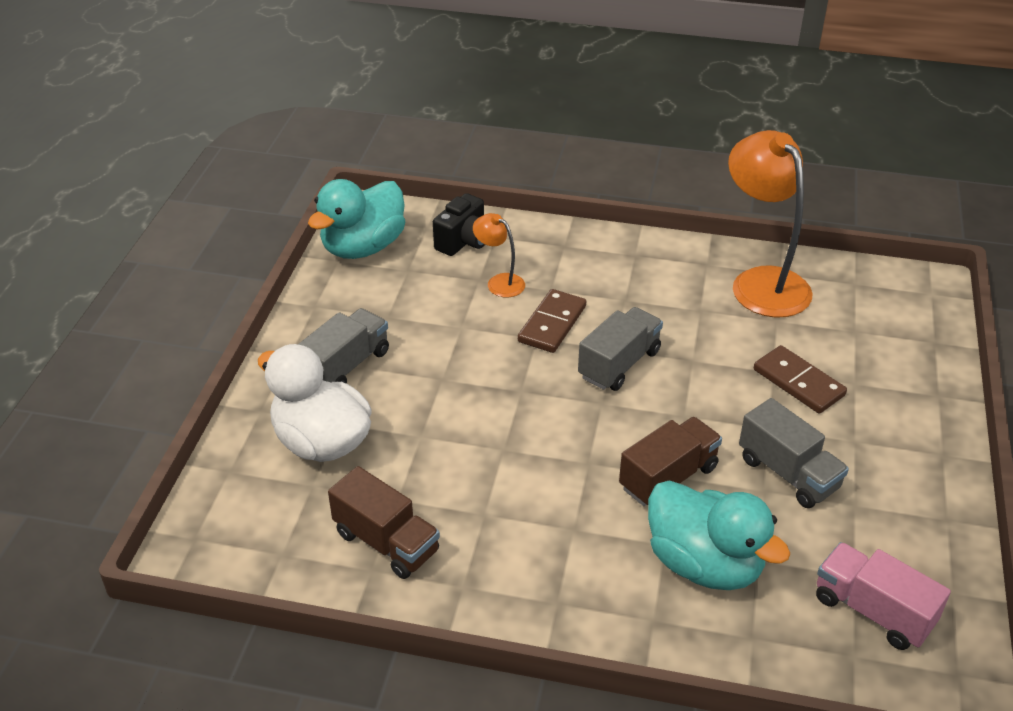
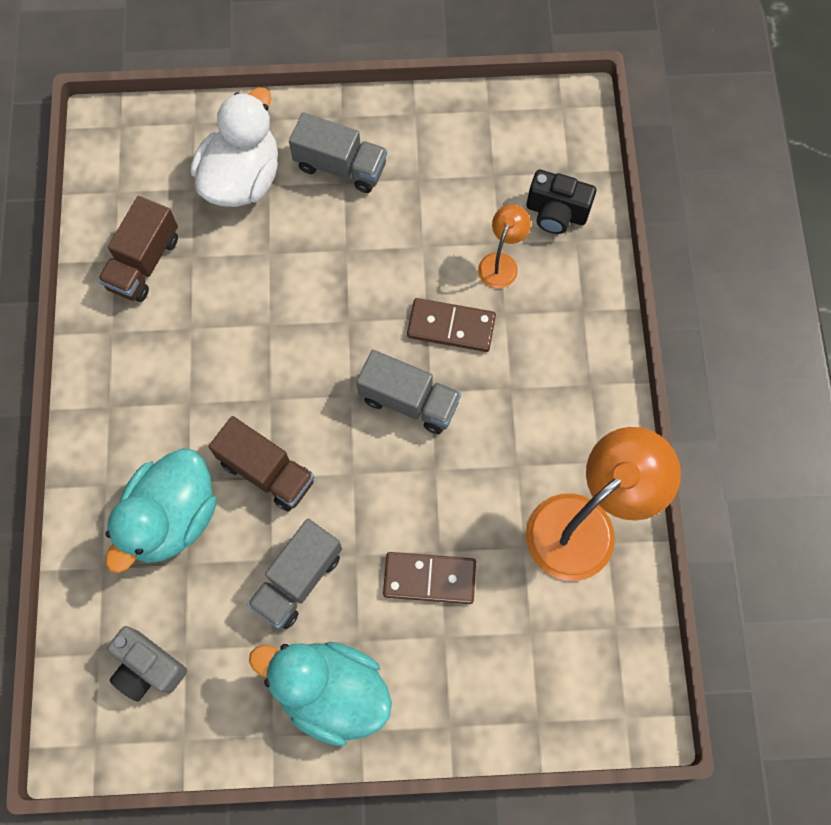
camera: 75 degrees right, 30 degrees up
turquoise duck [308,179,405,259] -> turquoise duck moved to [249,642,392,746]
brown domino [754,345,847,414] -> brown domino turned 60 degrees clockwise [383,552,476,604]
pink truck [816,542,951,650] -> grey camera [107,626,187,702]

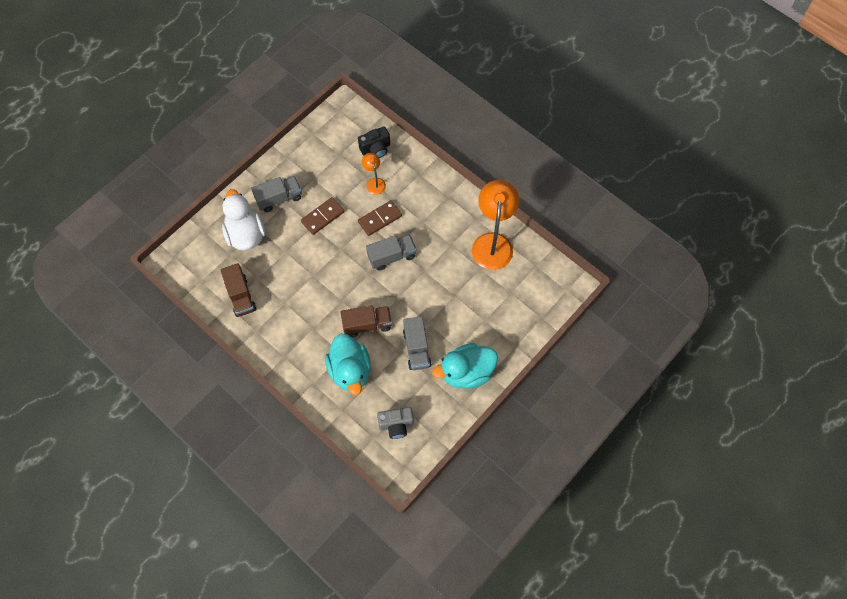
camera: 45 degrees left, 5 degrees down
brown domino [383,552,476,604] -> brown domino moved to [301,197,344,235]

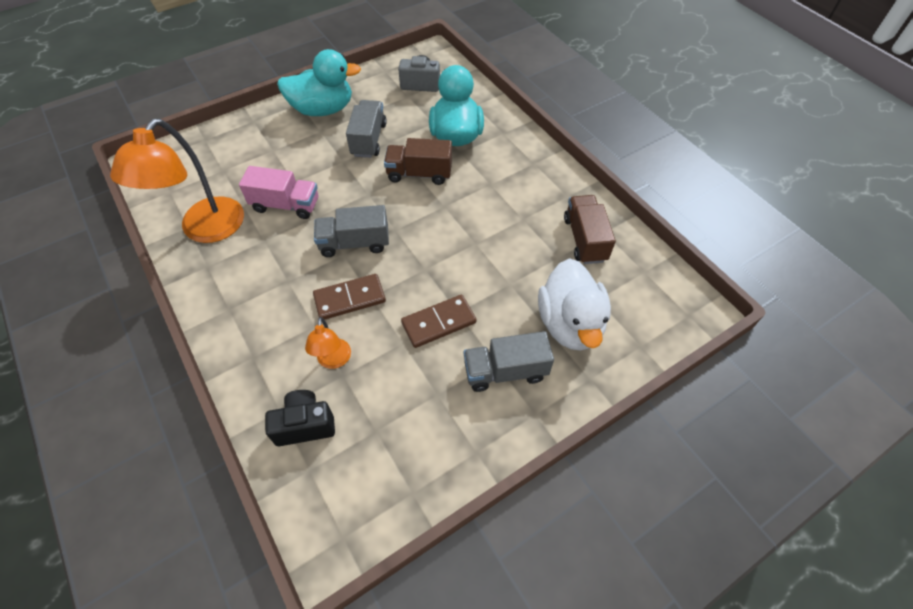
camera: 165 degrees left, 10 degrees down
none -> pink truck [239,166,318,219]

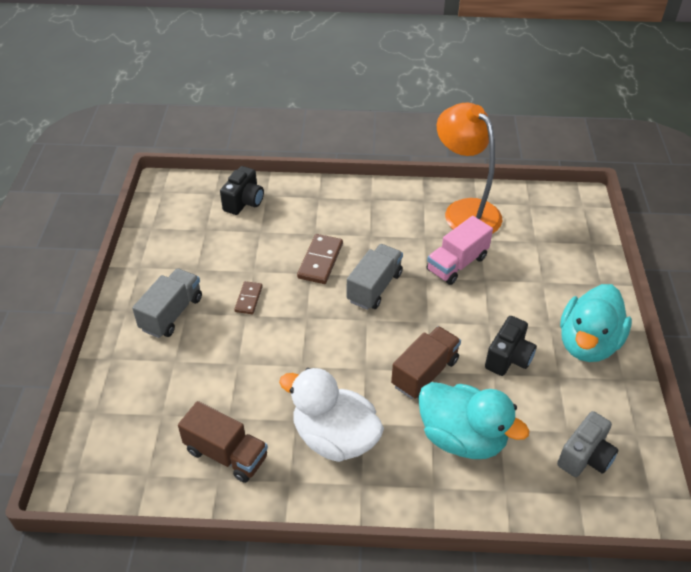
camera: 125 degrees right, 10 degrees down
orange lamp [305,317,351,369] -> none
grey truck [346,100,387,158] -> black camera [485,316,537,376]
brown domino [401,294,477,348] -> brown domino [234,281,263,314], size x0.62
white duck [538,258,611,351] -> white duck moved to [279,368,384,462]

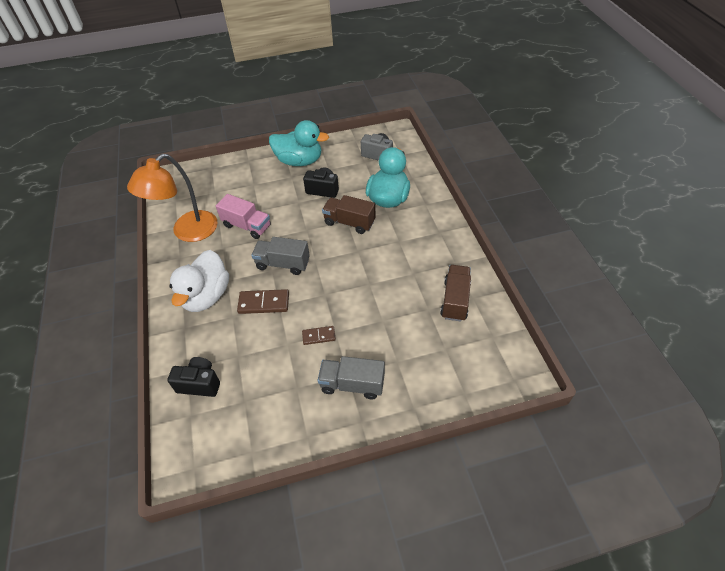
camera: 105 degrees left, 5 degrees up
white duck [279,368,384,462] -> white duck moved to [169,250,229,312]

